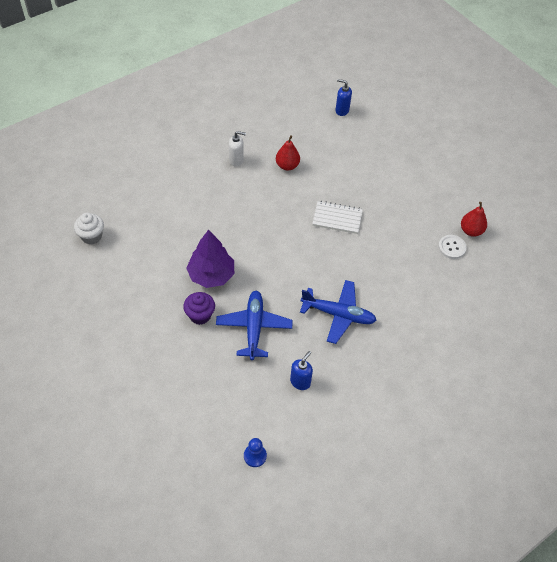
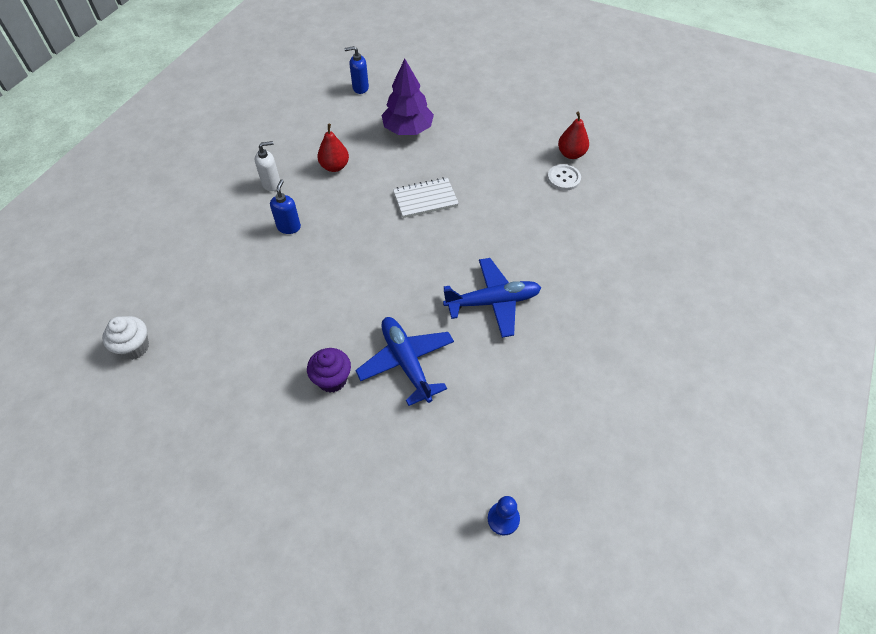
camera: 25 degrees left, 0 degrees up
purple tree [186,229,234,288] -> purple tree moved to [382,59,434,135]
blue soap dispenser [290,351,313,390] -> blue soap dispenser moved to [270,179,301,234]

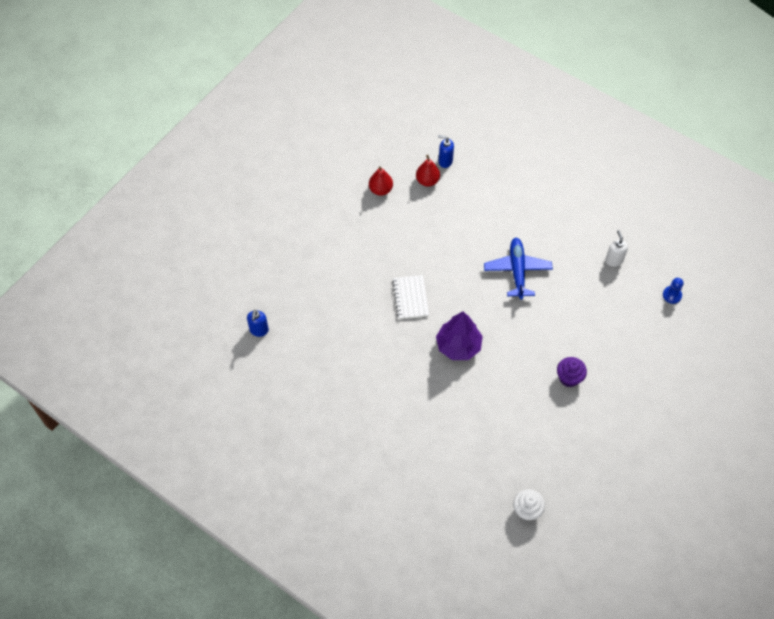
camera: 80 degrees left, 5 degrees up
white soap dispenser [255,141,280,191] -> white soap dispenser moved to [605,230,628,267]
blue soap dispenser [270,179,301,234] -> blue soap dispenser moved to [438,135,454,168]
red pear [317,124,349,172] -> red pear moved to [416,155,440,187]
blue plane [355,317,454,406] -> none
purple tree [382,59,434,135] -> purple tree moved to [436,312,483,360]
white button [548,164,581,191] -> none

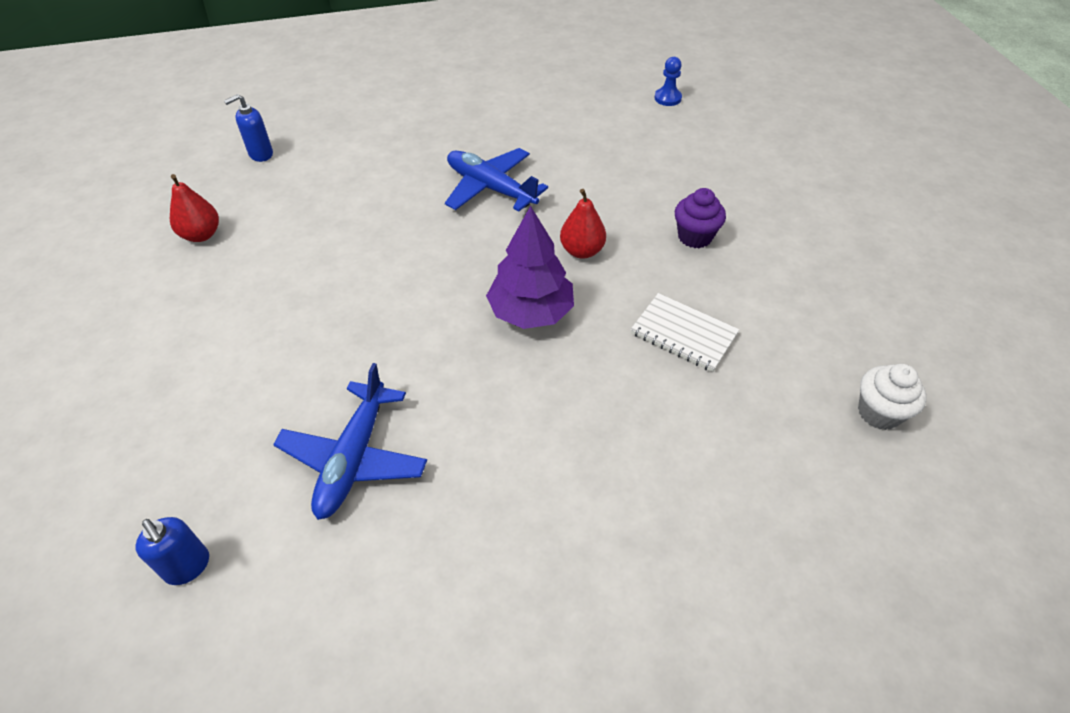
camera: 50 degrees left, 10 degrees down
white notebook [392,275,429,319] -> white notebook moved to [630,293,739,372]
red pear [416,155,440,187] -> red pear moved to [560,189,606,259]
white soap dispenser [605,230,628,267] -> none
none -> blue plane [273,363,427,520]

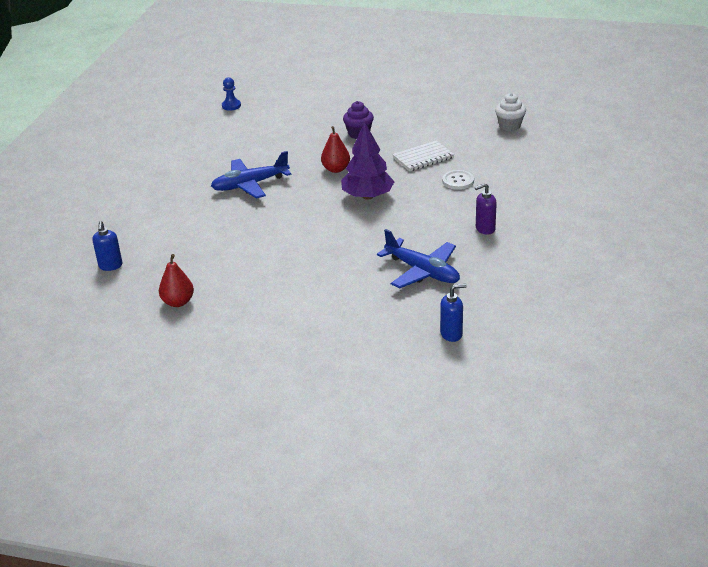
camera: 60 degrees left, 15 degrees down
none -> white button [442,170,474,190]
none -> purple soap dispenser [475,183,497,234]

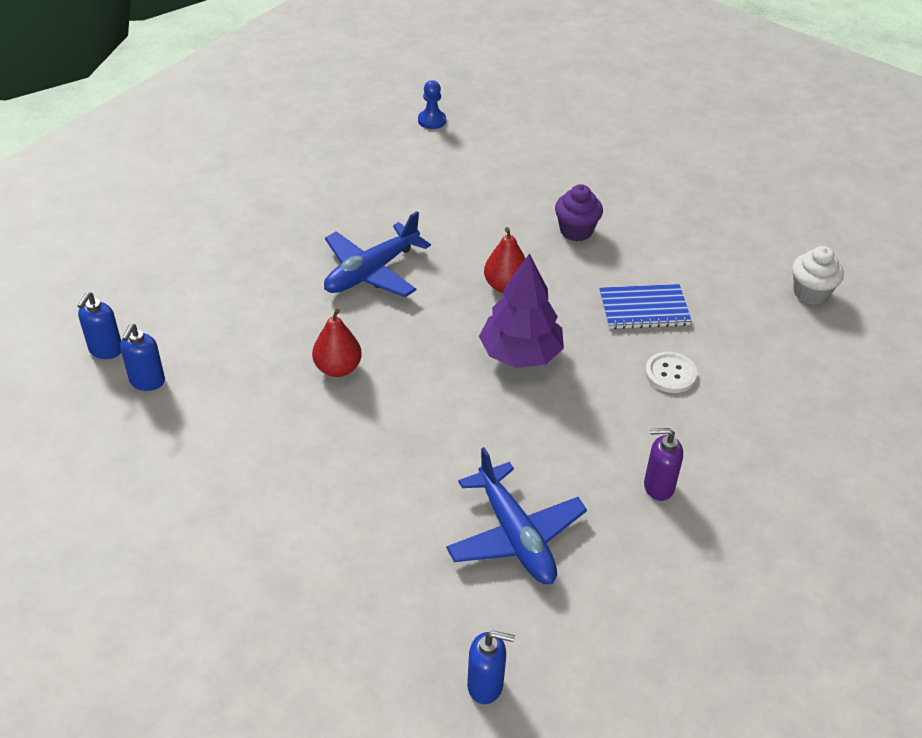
camera: 20 degrees right, 10 degrees up
red pear [159,254,194,307] -> red pear moved to [312,309,362,377]
blue plane [211,151,291,199] -> blue plane turned 45 degrees counterclockwise [324,211,431,297]
white notebook [392,140,454,171] -> blue notebook [599,284,692,329]
none -> blue soap dispenser [120,324,165,391]

